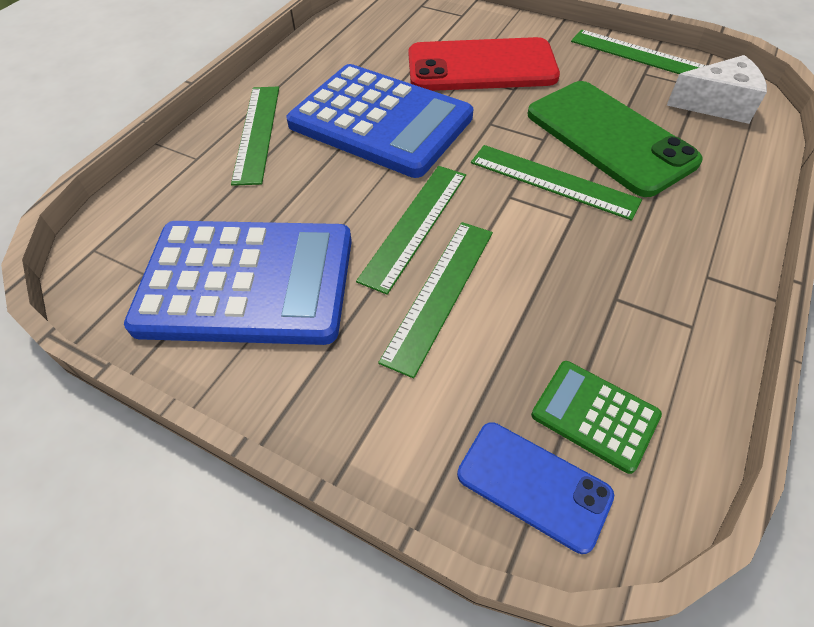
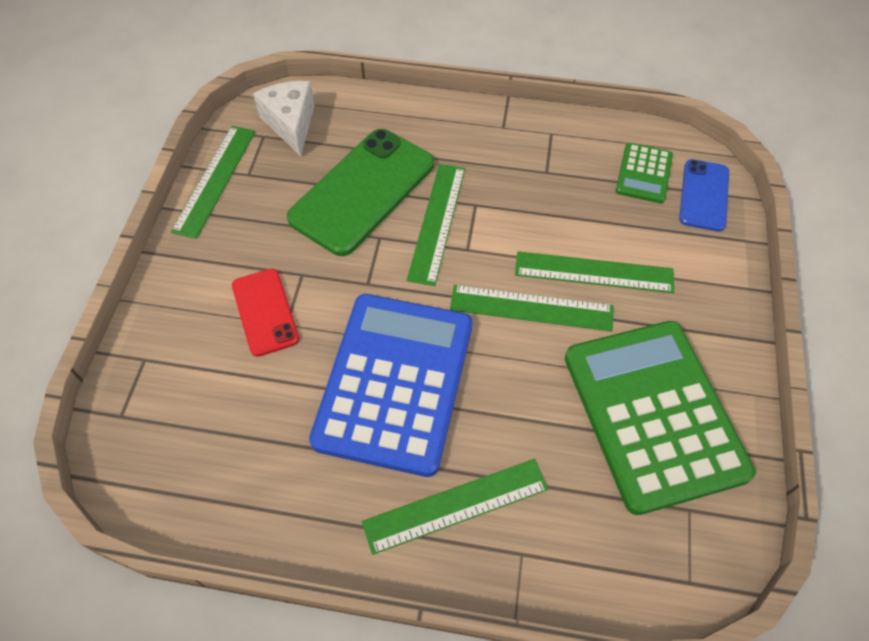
camera: 110 degrees left, 5 degrees up
blue calculator [124,221,352,345] -> green calculator [565,321,756,515]
red phone [408,37,560,91] -> red phone [232,269,299,357], size x0.56

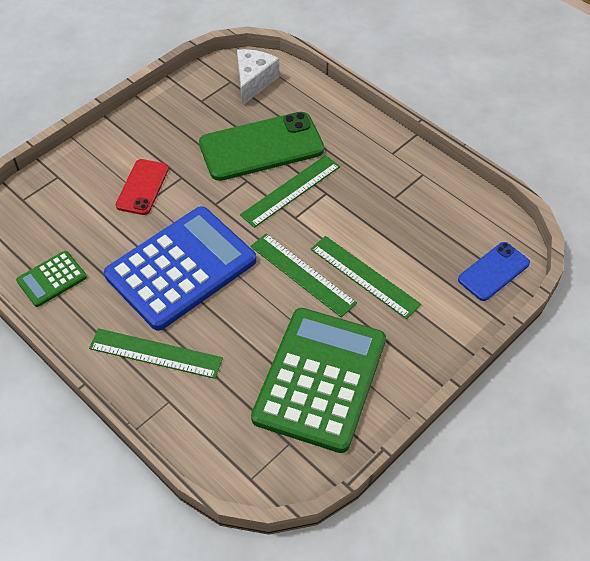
camera: 35 degrees right, 5 degrees down
green ruler [171,126,256,239] -> none
green calculator [616,143,673,203] -> green calculator moved to [16,251,87,307]

